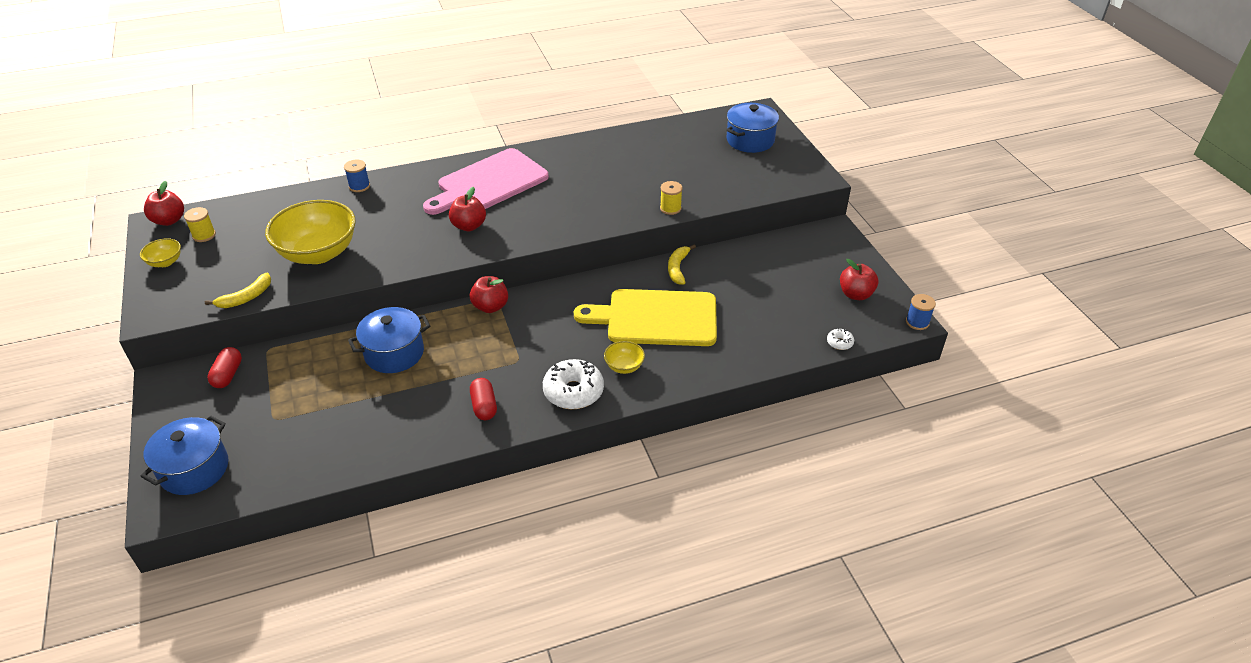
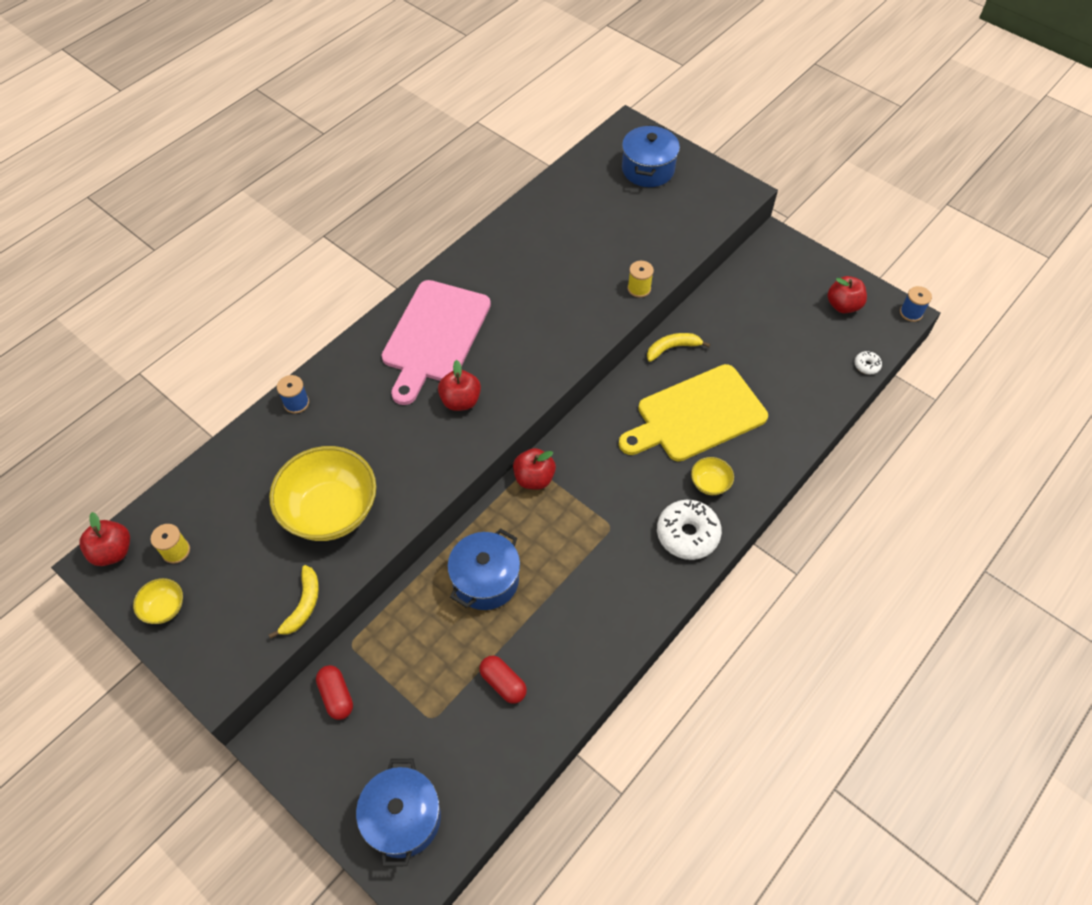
camera: 30 degrees left, 15 degrees up
red capsule [470,378,497,420] -> red capsule moved to [479,656,527,704]
yellow banana [668,244,696,285] -> yellow banana turned 90 degrees clockwise [647,333,710,362]

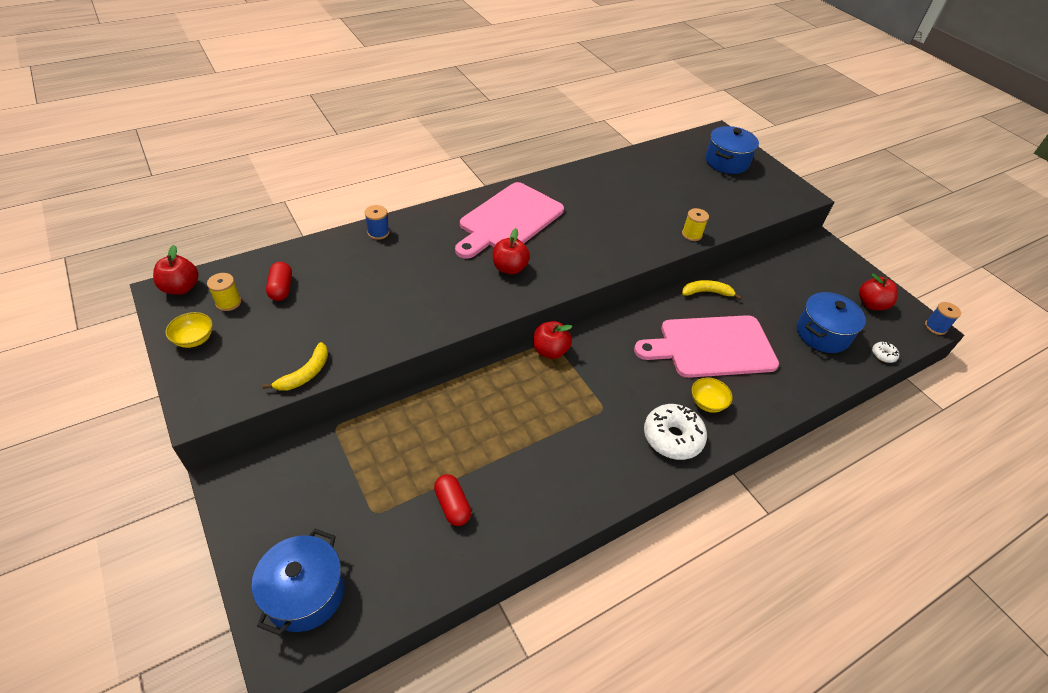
camera: 15 degrees right, 10 degrees down
yellow bowl [269,446,376,541] -> none
red capsule [316,665,353,720] -> red capsule moved to [266,262,292,301]
blue pot [447,528,520,610] -> blue pot moved to [797,292,866,353]
yellow cutting board [619,364,768,462] -> pink cutting board [634,315,779,378]

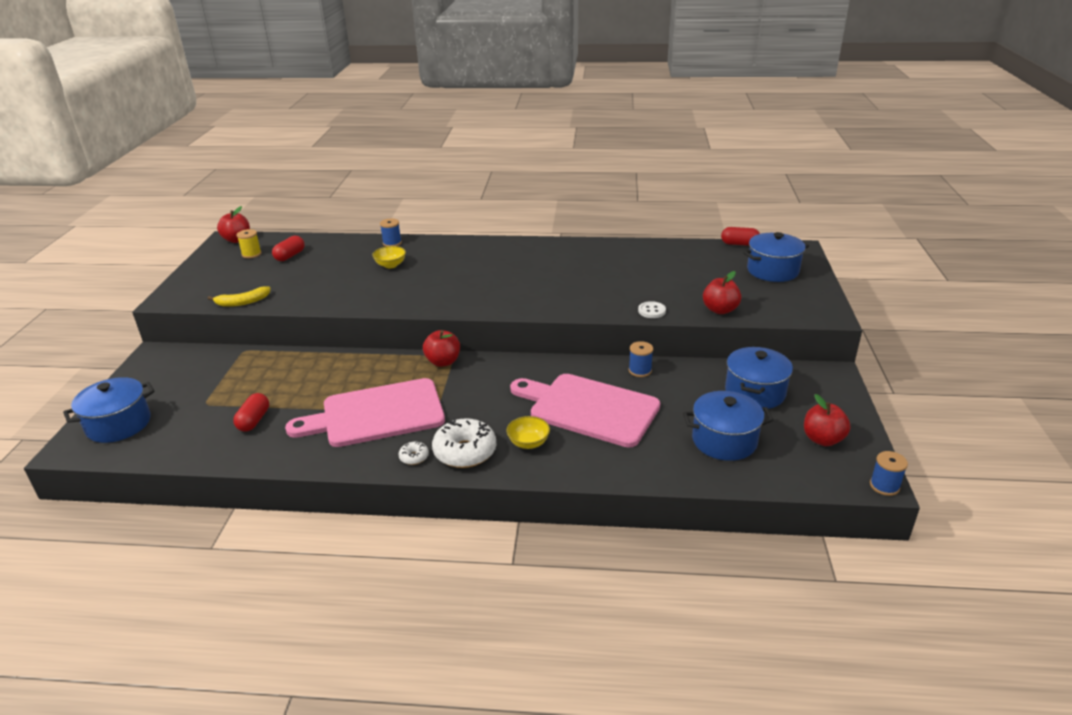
camera: 40 degrees right, 15 degrees down
yellow bowl [166,312,213,348] -> yellow bowl moved to [372,246,406,268]
pink cutting board [455,182,564,259] -> pink cutting board moved to [285,378,445,447]
red apple [493,228,530,274] -> red apple moved to [703,271,741,314]
yellow spool [682,208,709,241] -> white button [638,301,666,318]
yellow banana [682,280,742,300] -> blue spool [629,341,653,377]
white donut [872,342,899,363] -> white donut moved to [398,442,429,465]
none -> red capsule [721,227,760,246]
none -> blue pot [725,347,793,409]

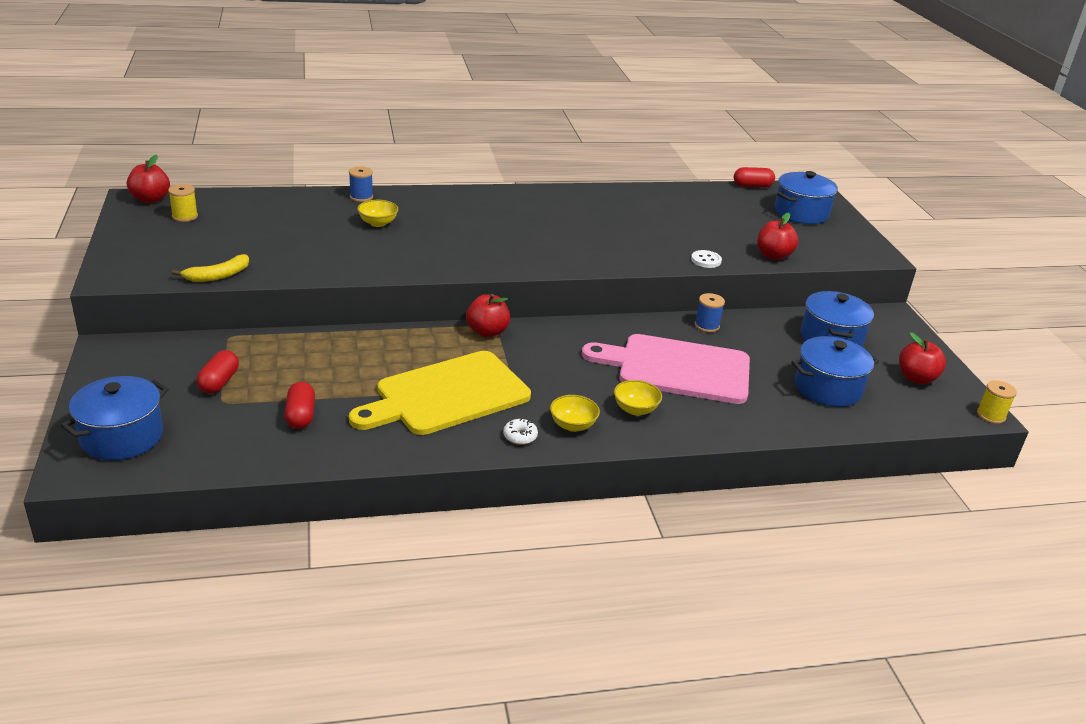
camera: 20 degrees left, 0 degrees up
red capsule [272,236,305,261] -> red capsule moved to [196,350,239,394]
pink cutting board [285,378,445,447] -> yellow cutting board [349,351,531,435]
white donut [432,418,496,468] -> yellow bowl [550,395,600,432]
blue spool [870,451,908,496] -> yellow spool [977,380,1017,424]

